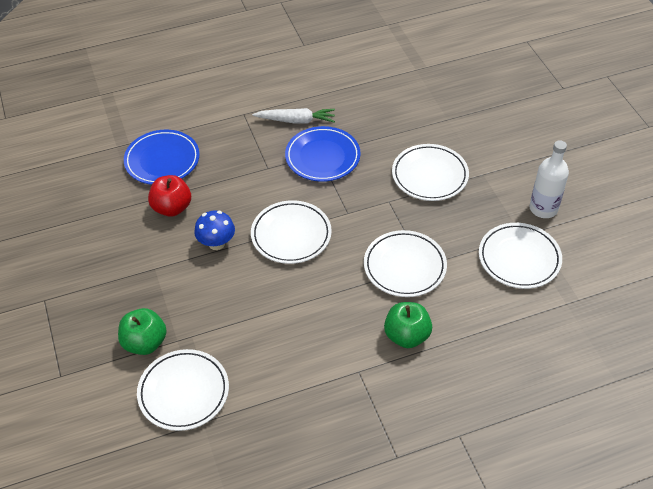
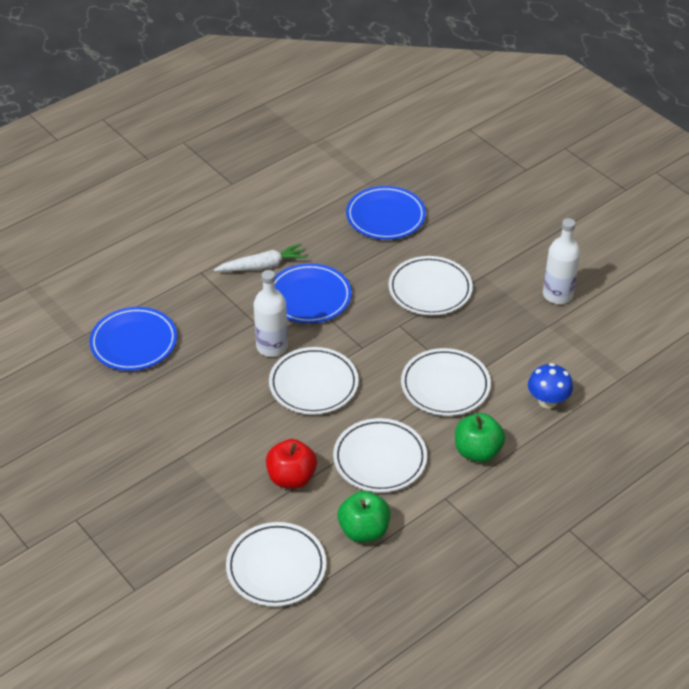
camera: 20 degrees left, 5 degrees down
green apple [118,308,167,355] -> green apple moved to [338,491,391,542]
red apple [148,175,191,217] -> red apple moved to [266,439,317,489]
blue mushroom [194,211,235,250] -> blue mushroom moved to [528,363,573,409]
white plate [479,223,562,289] -> white plate moved to [333,418,427,492]
none -> white bottle [253,270,288,357]
none -> blue plate [346,186,426,240]

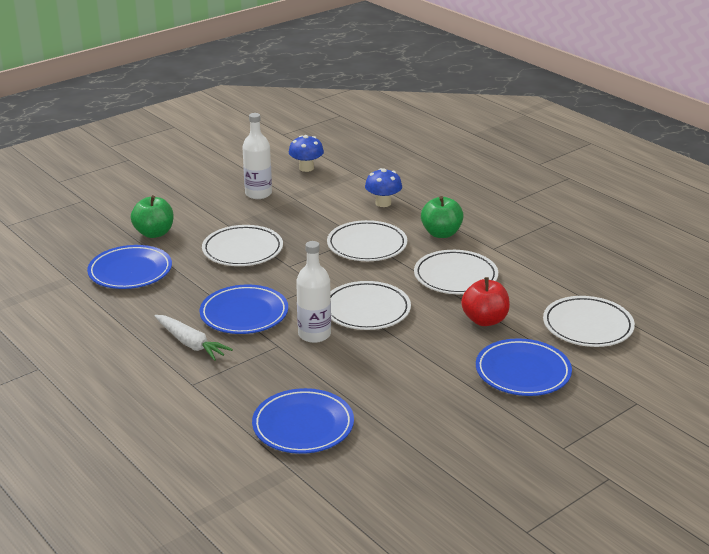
camera: 90 degrees left, 15 degrees down
white carrot [214,244,307,272] -> white carrot turned 150 degrees clockwise [154,315,233,361]
green apple [338,491,391,542] -> green apple moved to [131,195,173,238]
none -> blue mushroom [289,135,324,172]
none -> blue plate [476,338,572,396]

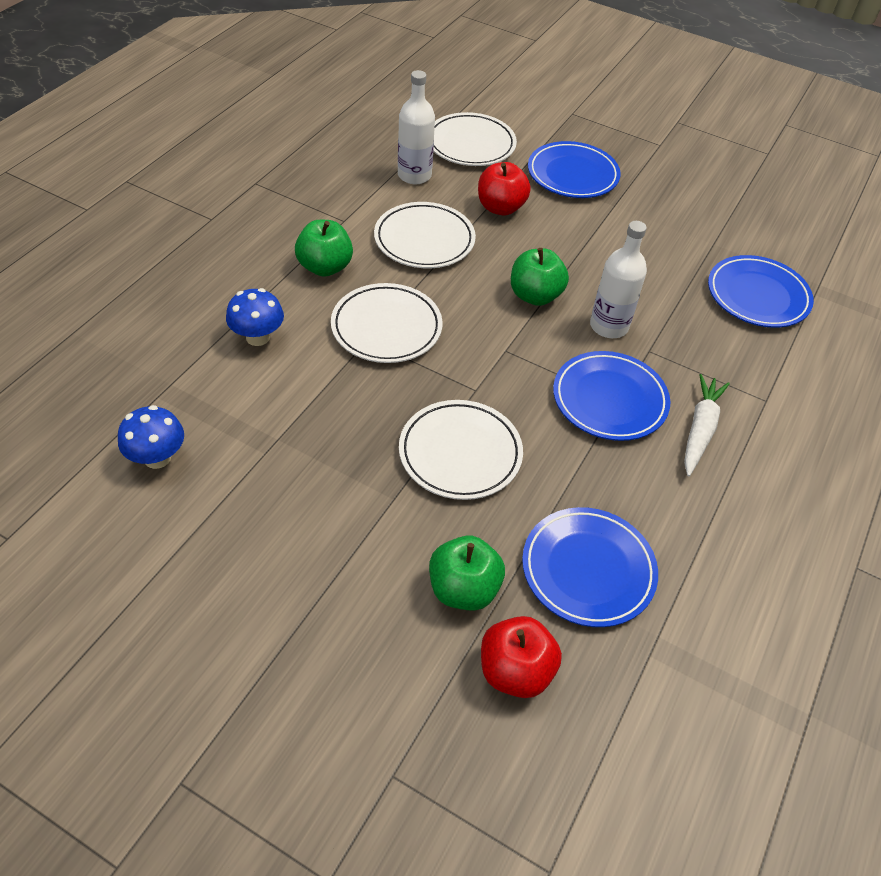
camera: 115 degrees left, 20 degrees up
white bottle [242,113,272,199] -> white bottle moved to [398,70,435,184]
white plate [330,281,411,330] -> green apple [511,248,569,306]
none -> red apple [481,616,562,698]

